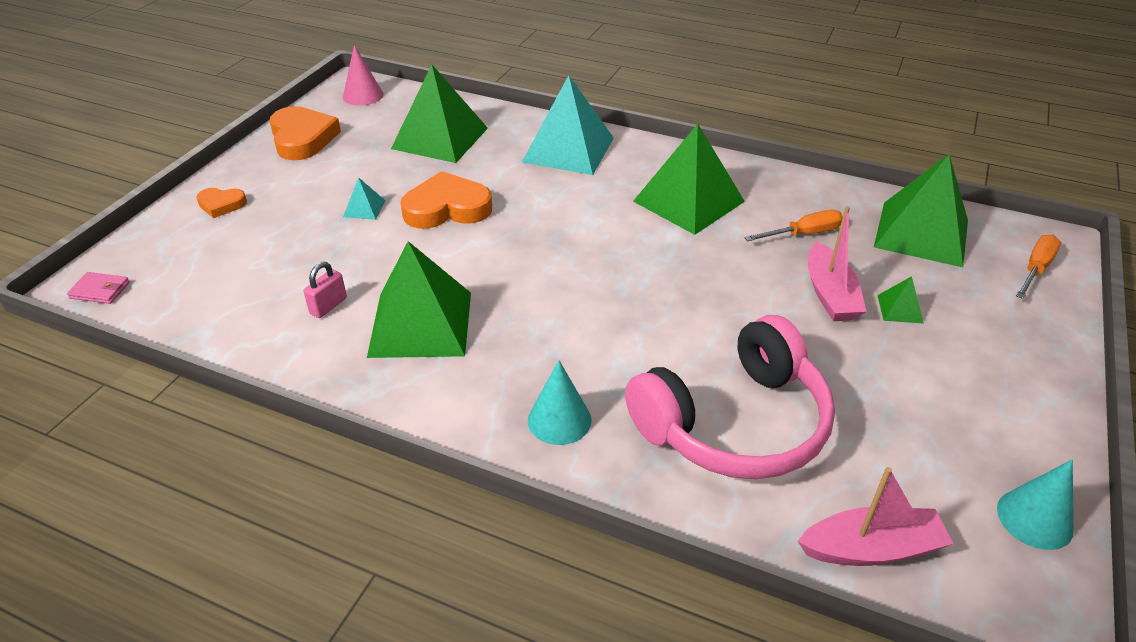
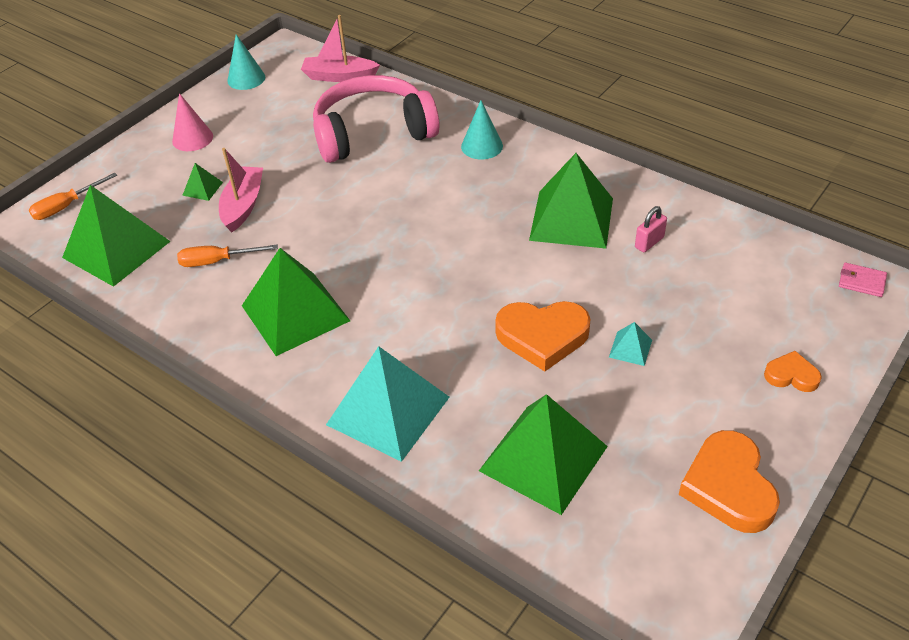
camera: 165 degrees left, 5 degrees up
pink cone [343,45,384,106] -> pink cone moved to [172,93,213,151]

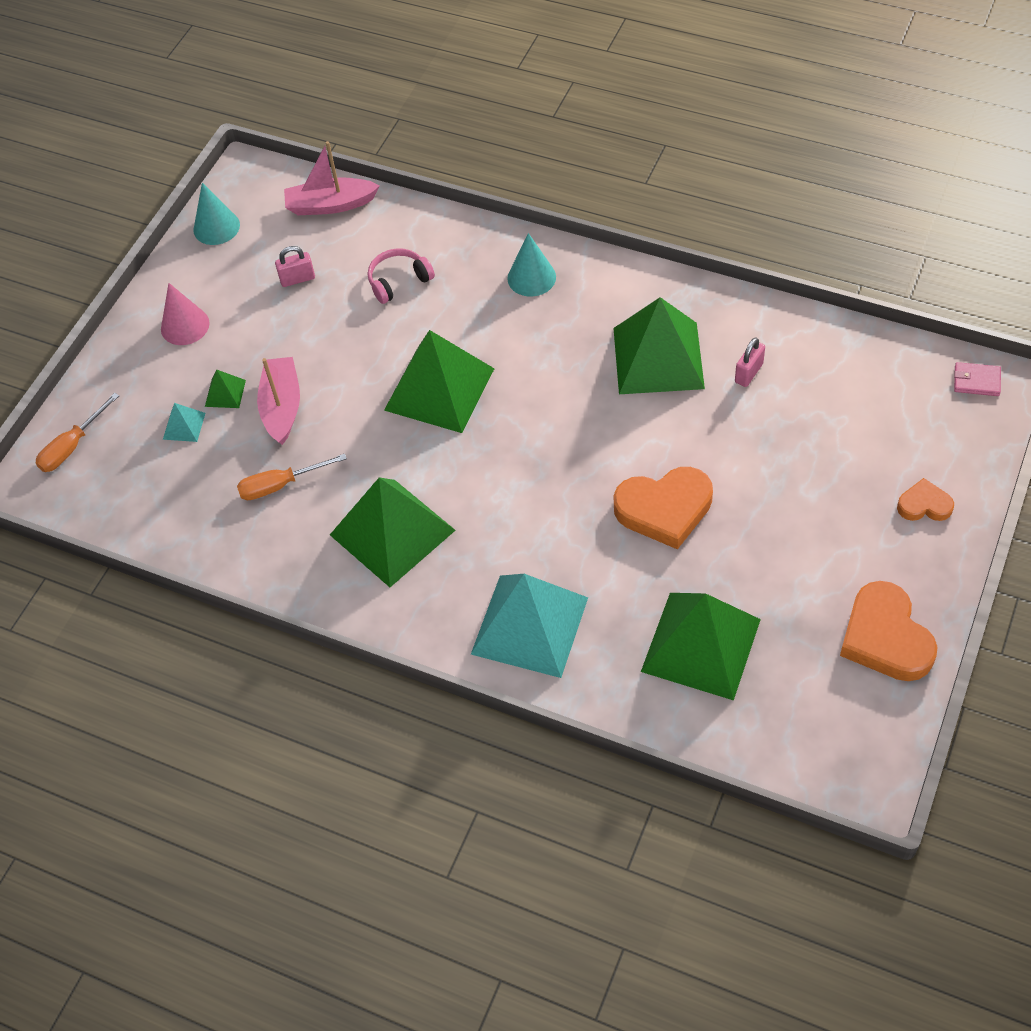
camera: 10 degrees left, 10 degrees up
green pyramid [62,185,171,287] -> green pyramid moved to [384,330,494,433]
pink headphones [313,75,440,163] -> pink headphones [368,248,435,304], size x0.44
turquoise pyramid [609,322,652,366] -> turquoise pyramid moved to [163,403,205,442]
none -> pink padlock [275,246,315,287]

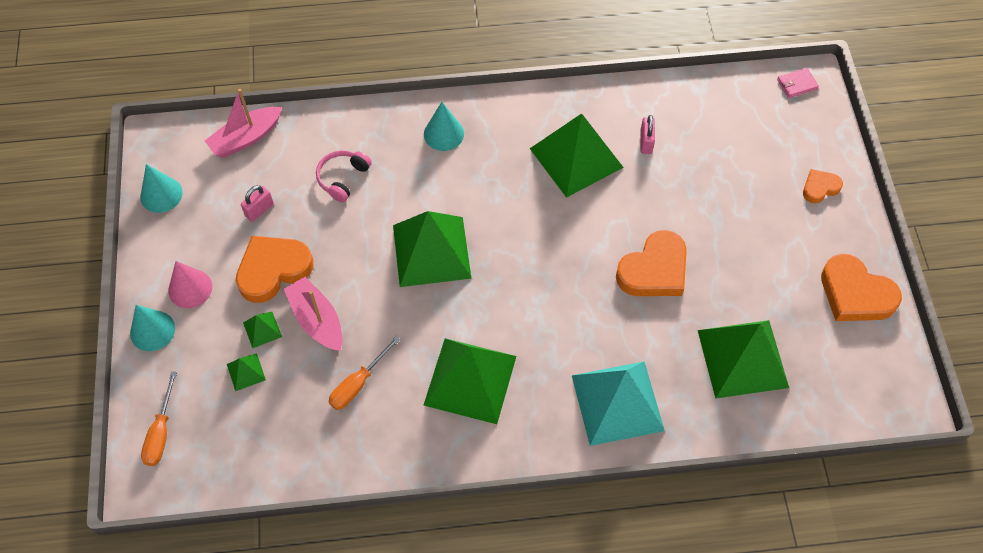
camera: 35 degrees left, 5 degrees up
turquoise pyramid [163,403,205,442] -> green pyramid [227,353,266,391]
none -> turquoise cone [130,305,175,351]
none -> orange heart [236,236,314,303]

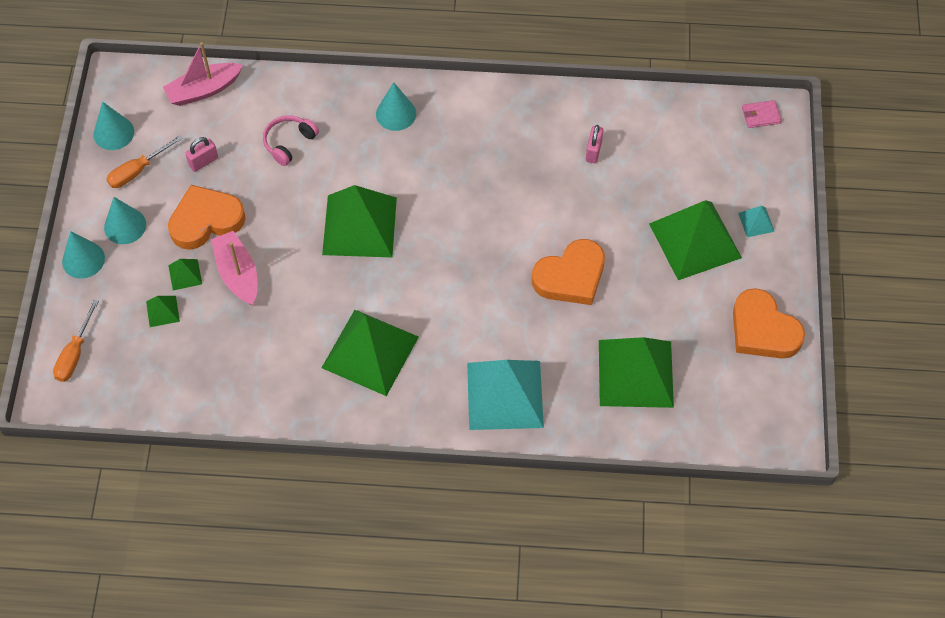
camera: 10 degrees right, 0 degrees up
pink cone [168,261,212,308] -> turquoise cone [104,197,146,244]
orange screwdriver [329,336,401,410] -> orange screwdriver moved to [106,135,183,188]
green pyramid [530,114,624,198] -> green pyramid moved to [649,200,742,280]
orange heart [803,169,843,203] -> turquoise pyramid [738,206,775,237]

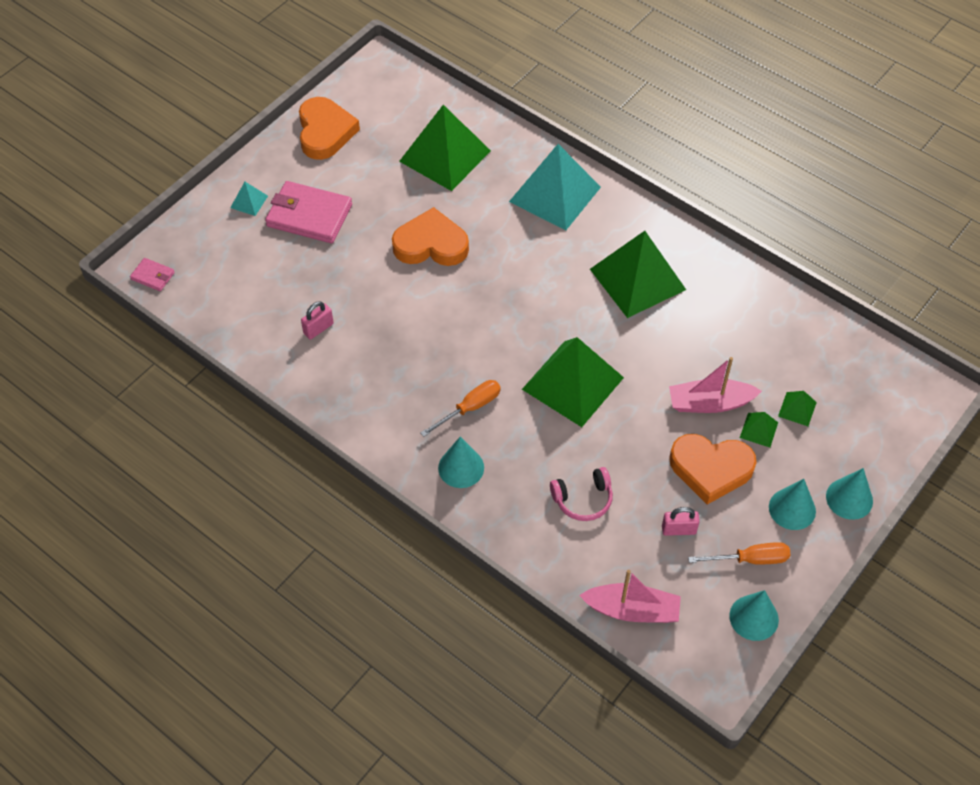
camera: 145 degrees left, 5 degrees down
orange screwdriver [53,299,99,382] -> orange screwdriver moved to [421,380,501,437]
pink boat [211,231,258,305] -> pink boat turned 75 degrees clockwise [669,357,762,413]
green pyramid [649,200,742,280] -> pink wallet [265,181,352,243]

